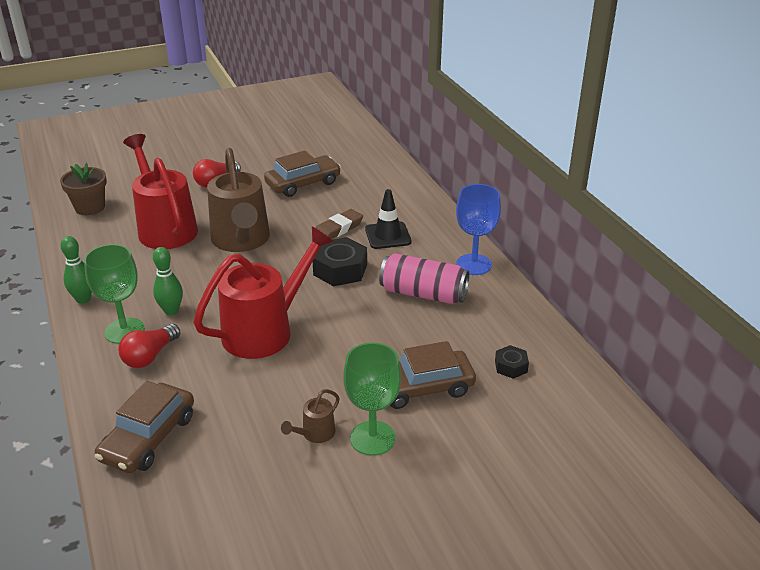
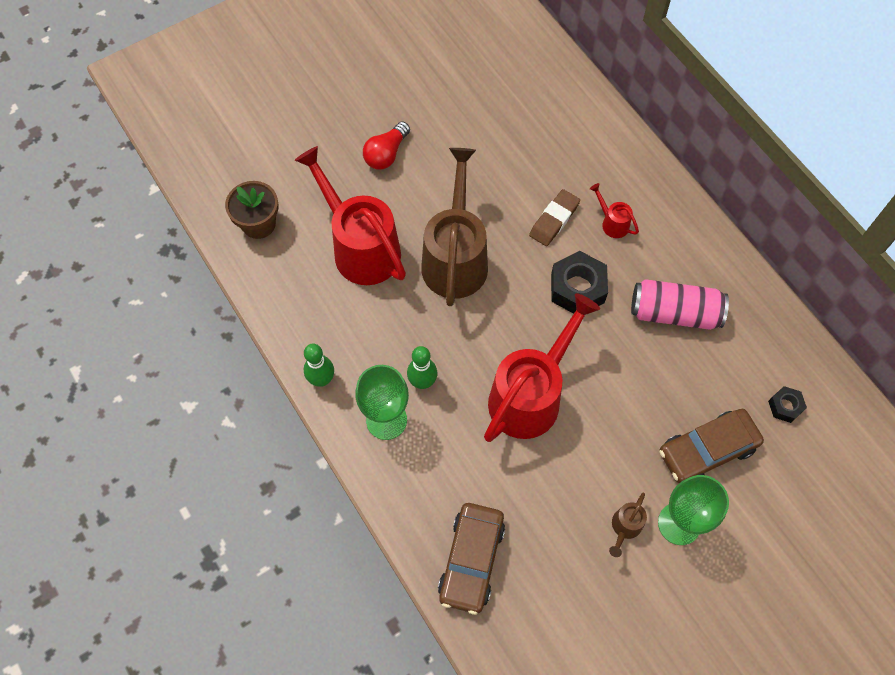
camera: 10 degrees left, 30 degrees up
red light bulb [118,324,180,368] -> none
brown watering can [207,148,270,252] -> brown watering can turned 150 degrees counterclockwise [421,148,488,306]
brown car [264,151,341,197] -> none
black traffic cone [365,189,412,249] -> red watering can [590,183,639,238]
blue goblet [456,184,501,275] -> none

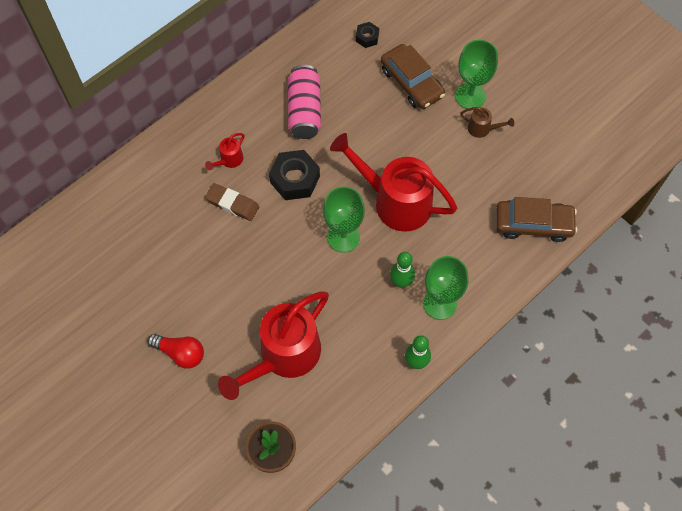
camera: 100 degrees left, 0 degrees up
brown watering can [421,148,488,306] -> none
none -> green goblet [323,187,365,253]

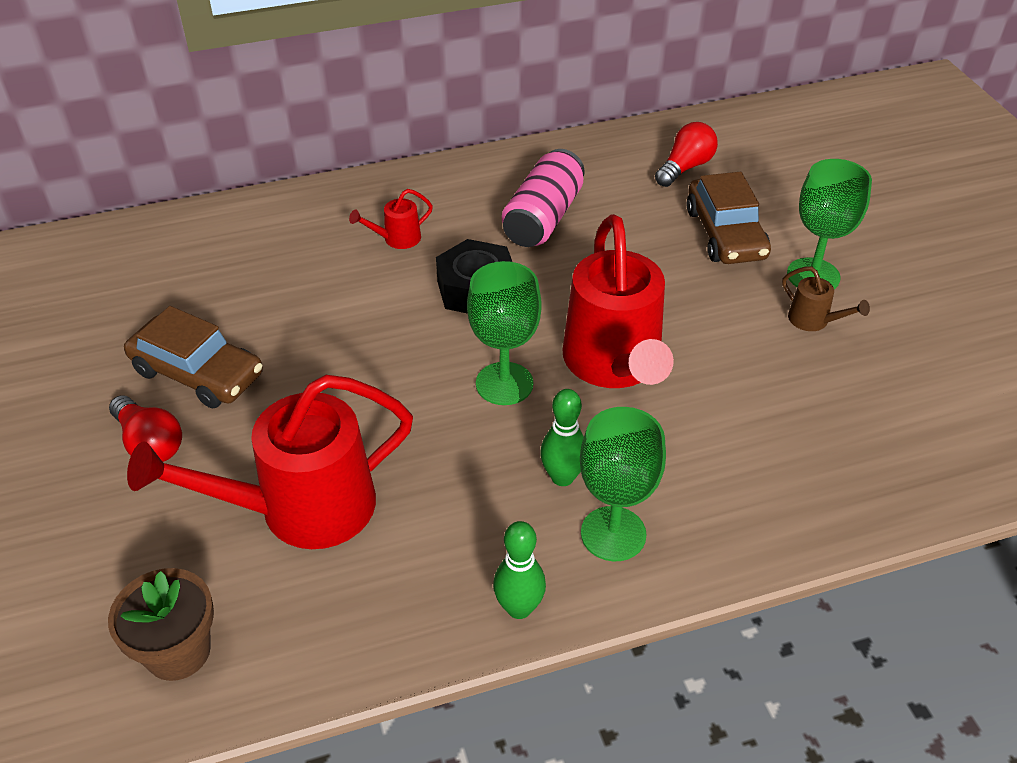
camera: 25 degrees right, 20 degrees down
brown eraser [205,183,259,221] -> none
red watering can [330,133,457,232] -> red watering can turned 150 degrees counterclockwise [562,214,674,388]
black nut [356,22,379,48] -> red light bulb [655,122,718,187]
brown car [496,197,577,242] -> brown car moved to [124,306,263,408]

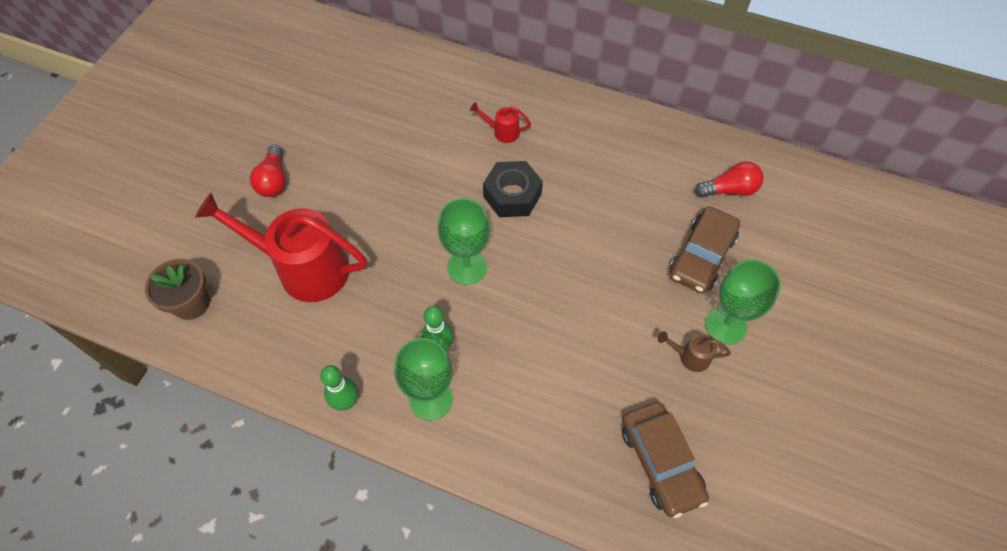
camera: 40 degrees right, 15 degrees up
brown car [124,306,263,408] -> brown car moved to [622,402,709,518]
pink can [502,149,585,247] -> none
red watering can [562,214,674,388] -> none
brown watering can [782,267,870,331] -> brown watering can turned 105 degrees clockwise [658,331,731,372]

